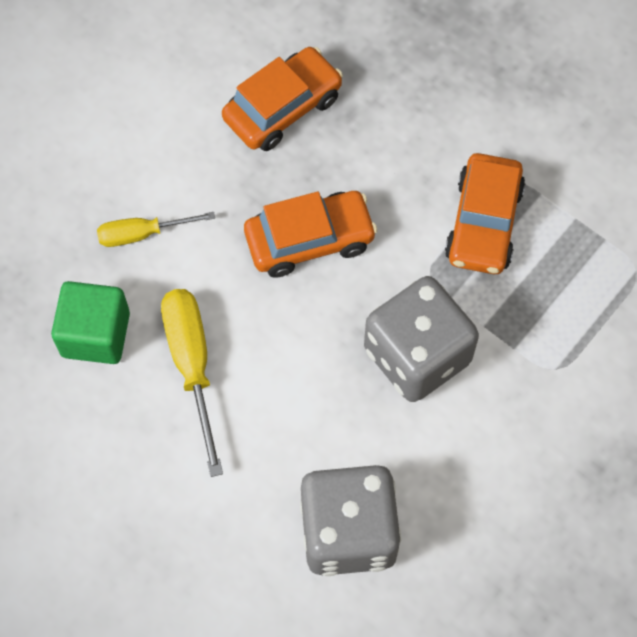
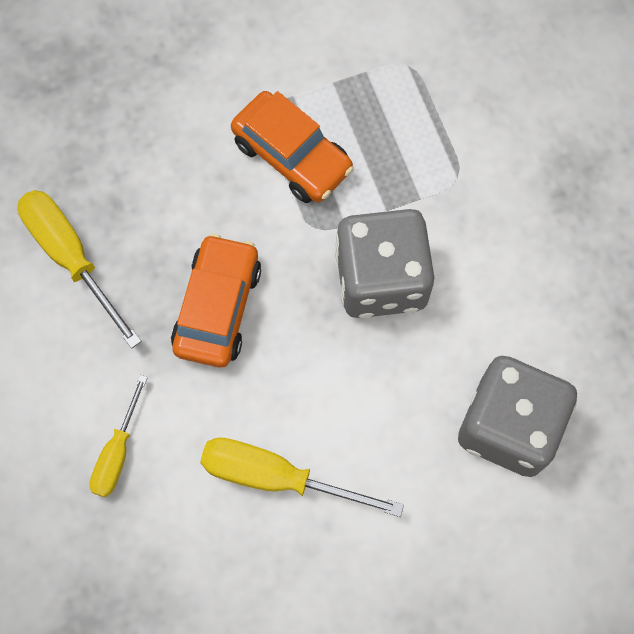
camera: 60 degrees left, 5 degrees up
green cube [51,281,130,364] -> none
orange car [222,47,343,151] -> yellow screwdriver [17,190,142,349]

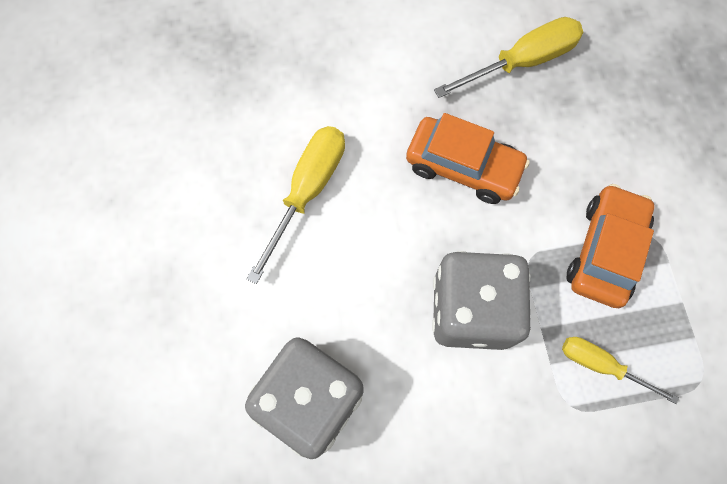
camera: 100 degrees right, 0 degrees up
yellow screwdriver [89,375,148,497] -> yellow screwdriver moved to [562,337,679,404]
orange car [231,91,354,203] -> orange car turned 150 degrees clockwise [567,184,654,308]

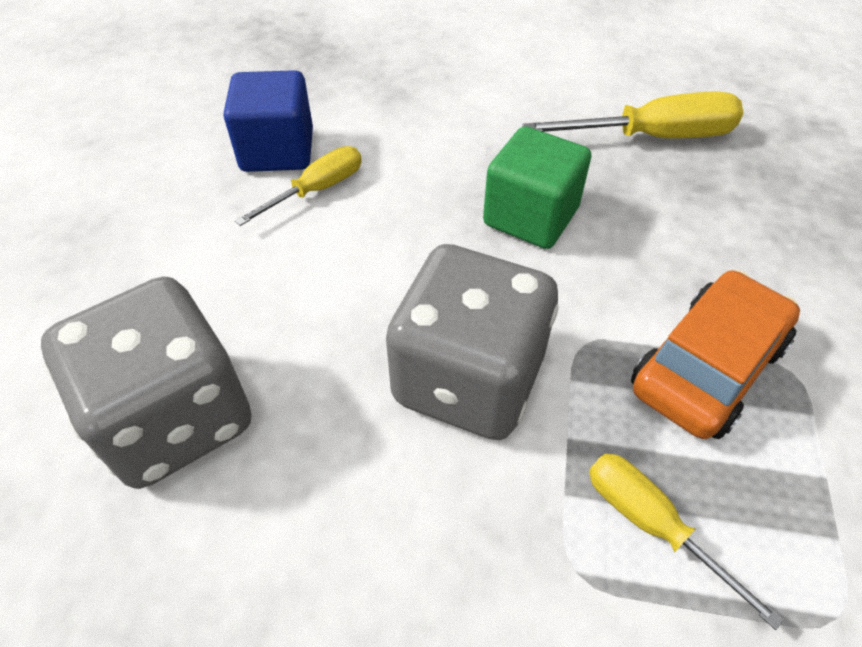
camera: 20 degrees right, 20 degrees down
yellow screwdriver [247,126,345,284] -> yellow screwdriver [235,146,362,226], size x0.63
orange car [406,113,530,204] -> green cube [483,126,591,249]
none -> blue cube [223,70,313,172]

